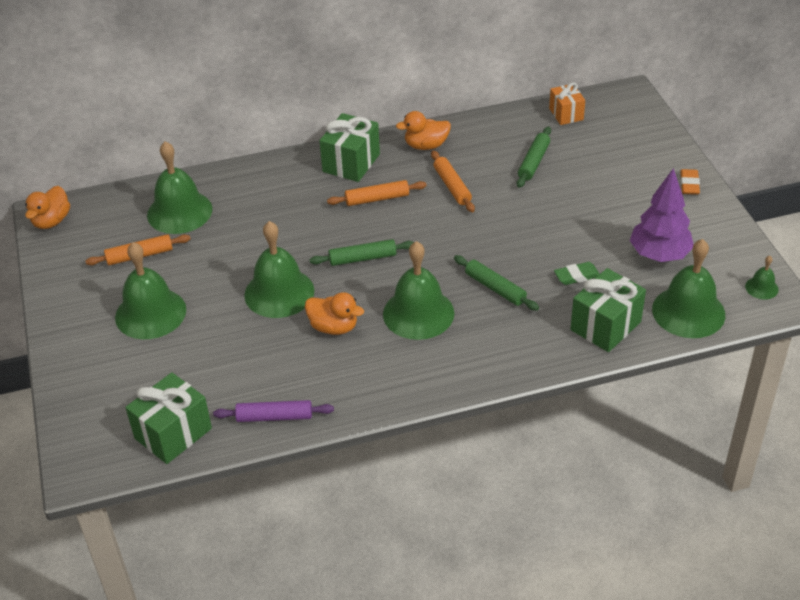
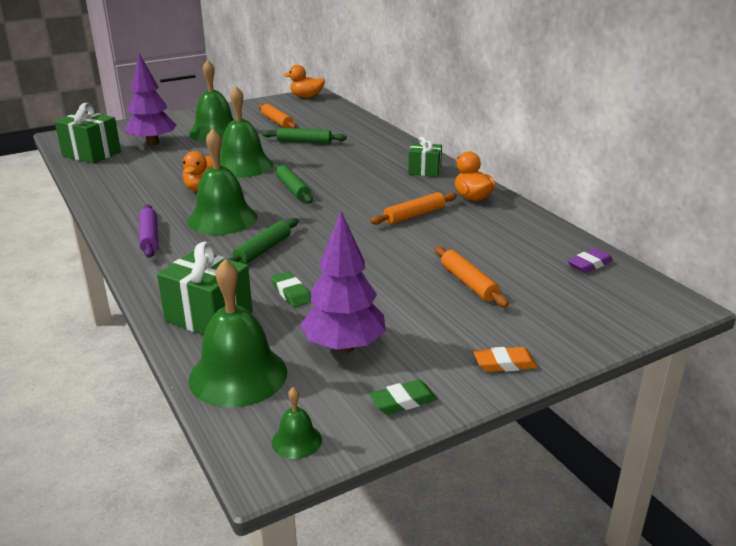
camera: 75 degrees right, 15 degrees down
green bell [147,141,212,234] -> none
purple rolling pin [213,400,334,422] -> purple rolling pin moved to [139,204,158,258]
green gift [320,113,380,182] -> green gift [408,137,442,177], size x0.64
orange rolling pin [327,180,427,206] -> orange rolling pin moved to [435,246,509,307]
green rolling pin [517,127,551,188] -> green rolling pin moved to [262,128,347,144]
orange gift [549,82,585,125] -> purple eraser [567,248,613,273]
none -> purple tree [125,54,177,146]
none -> green eraser [369,380,437,414]

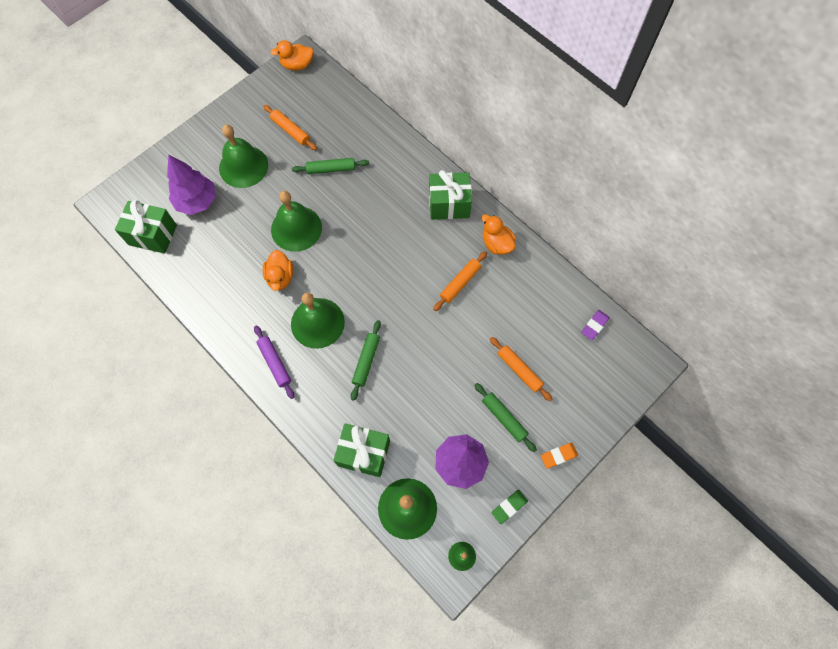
camera: 15 degrees left, 40 degrees up
green eraser [271,272,311,307] -> none
green rolling pin [274,163,313,203] -> green rolling pin moved to [475,383,537,452]
green gift [408,137,442,177] -> green gift [429,170,472,220], size x1.57

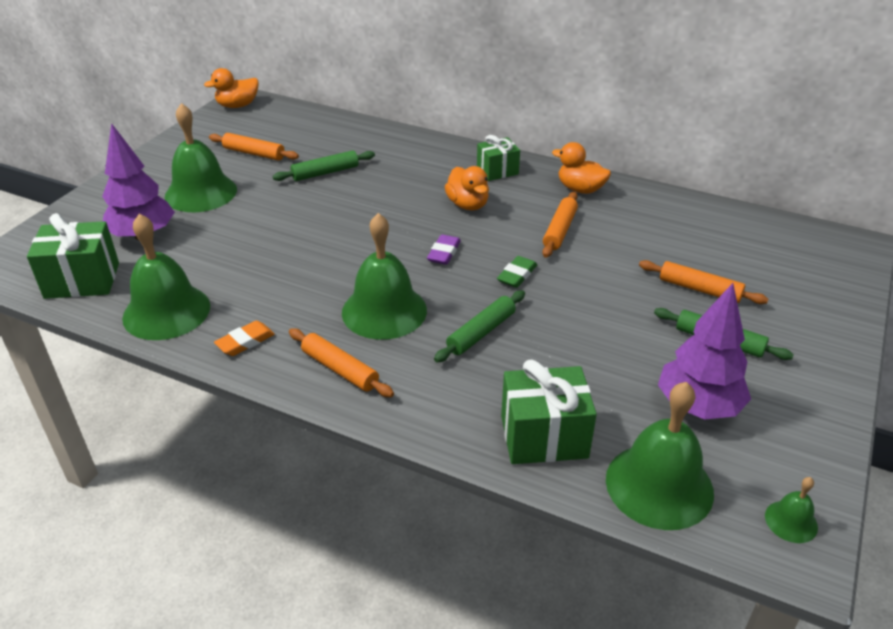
camera: 20 degrees left, 30 degrees down
purple rolling pin [254,326,294,399] -> orange rolling pin [289,328,394,397]
orange duck [263,250,293,291] -> orange duck moved to [445,166,489,210]
green bell [271,191,322,252] -> green bell moved to [122,214,210,340]
green rolling pin [351,320,381,401] -> green rolling pin turned 45 degrees clockwise [434,290,525,362]
green gift [429,170,472,220] -> green gift [477,135,520,181], size x0.64
green eraser [491,490,528,524] -> green eraser moved to [497,256,537,288]
orange eraser [541,443,578,469] -> orange eraser moved to [214,321,275,356]
purple eraser [581,310,610,340] -> purple eraser moved to [427,235,461,265]

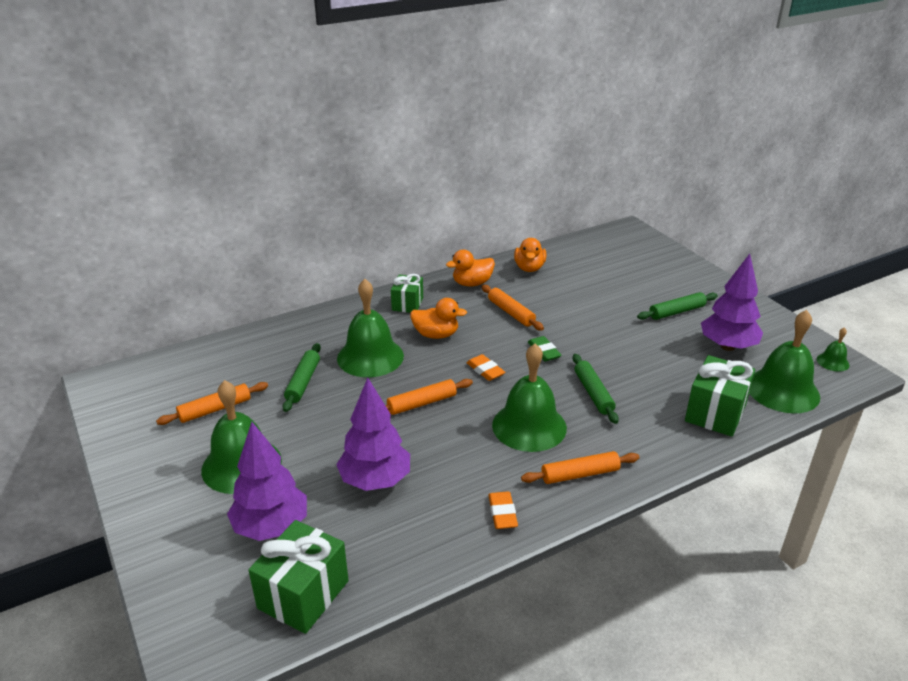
camera: 55 degrees left, 5 degrees down
green bell [122,214,210,340] -> green bell moved to [337,279,404,377]
orange duck [204,68,259,108] -> orange duck moved to [514,238,546,272]
purple eraser [427,235,461,265] -> orange eraser [466,354,505,381]
orange rolling pin [639,260,768,304] -> orange rolling pin moved to [385,379,473,415]
none -> purple tree [336,378,410,491]

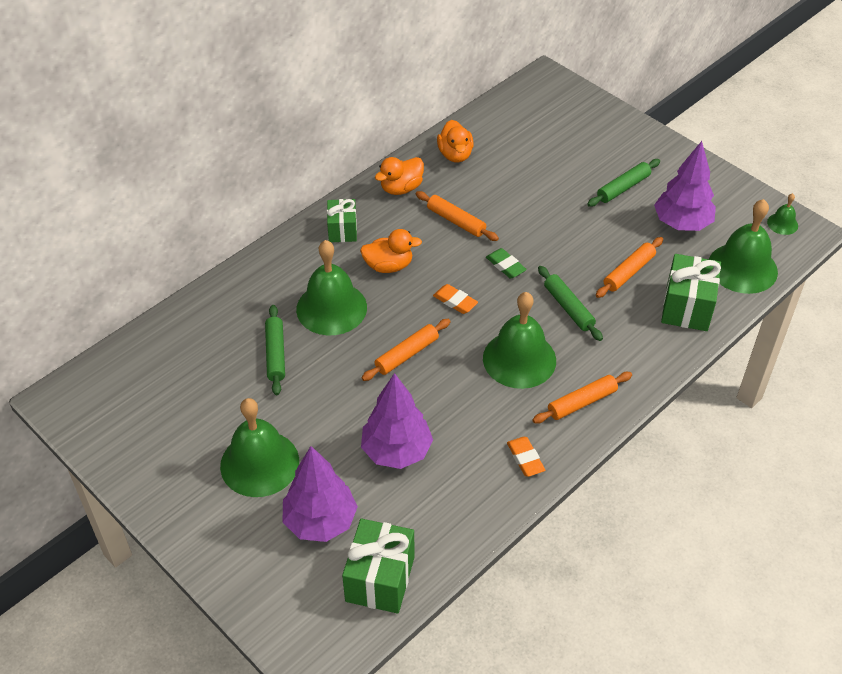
camera: 15 degrees left, 15 degrees up
orange rolling pin [156,382,268,425] -> orange rolling pin moved to [596,237,663,298]

